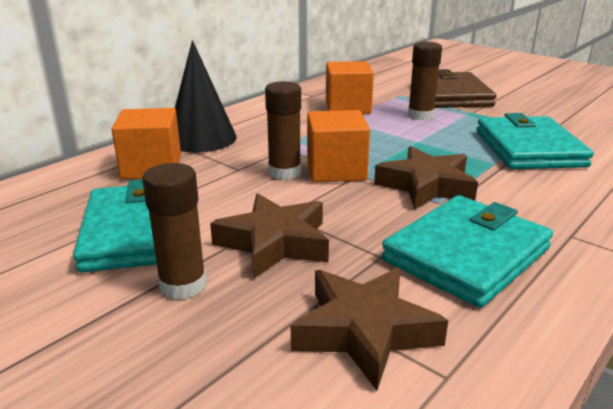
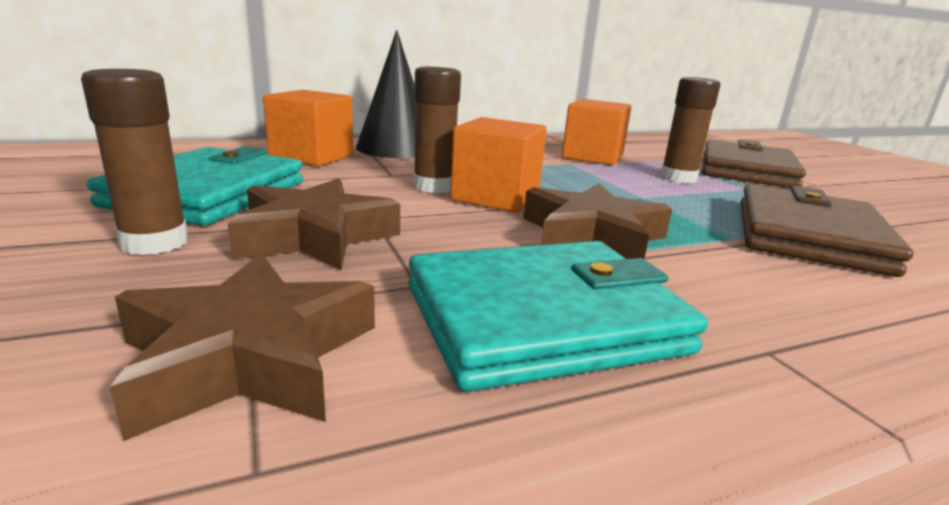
camera: 25 degrees right, 5 degrees down
turquoise wallet [477,113,594,169] -> brown wallet [740,184,913,277]

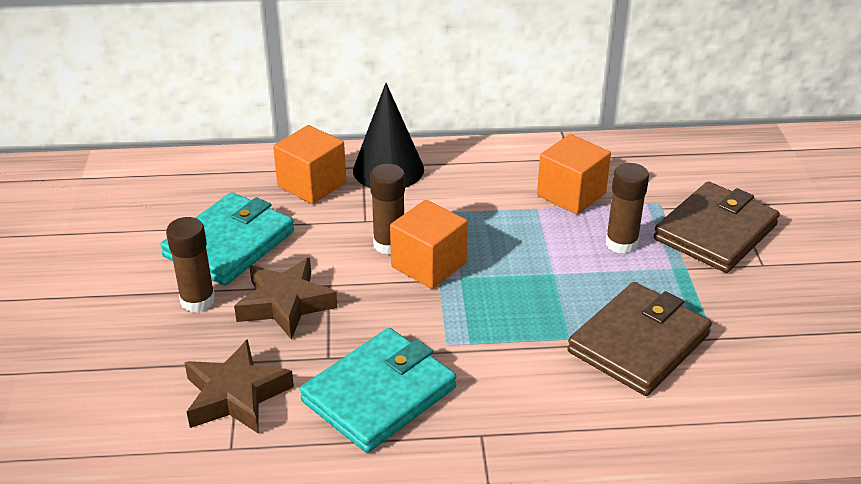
camera: 20 degrees right, 15 degrees up
turquoise wallet [409,241,708,392] -> turquoise wallet turned 45 degrees counterclockwise [300,328,456,453]
brown star [523,184,672,259] -> none

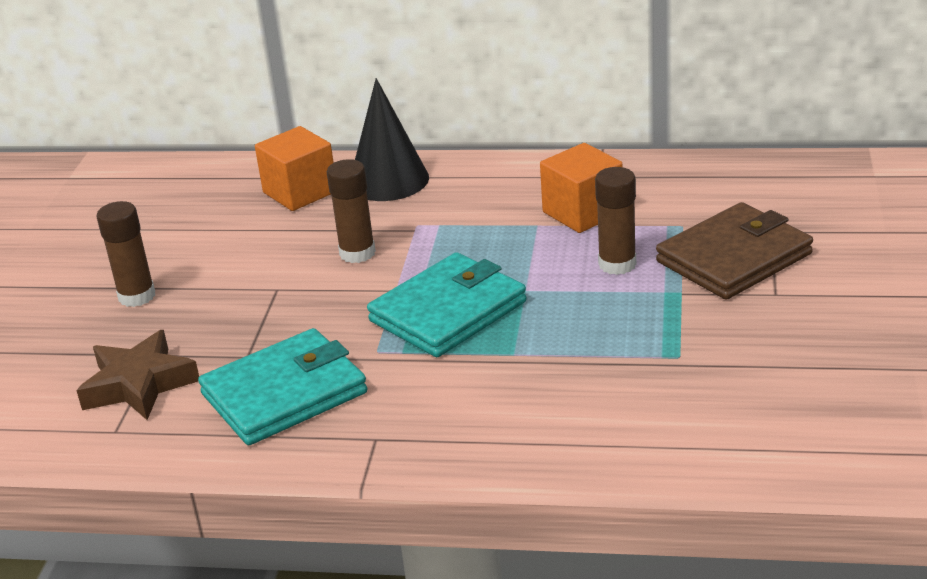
camera: 15 degrees right, 5 degrees down
turquoise wallet [160,192,294,286] -> turquoise wallet moved to [367,252,527,357]
brown star [234,258,338,340] -> none
orange cube [390,200,468,289] -> none
brown wallet [567,282,712,396] -> none

